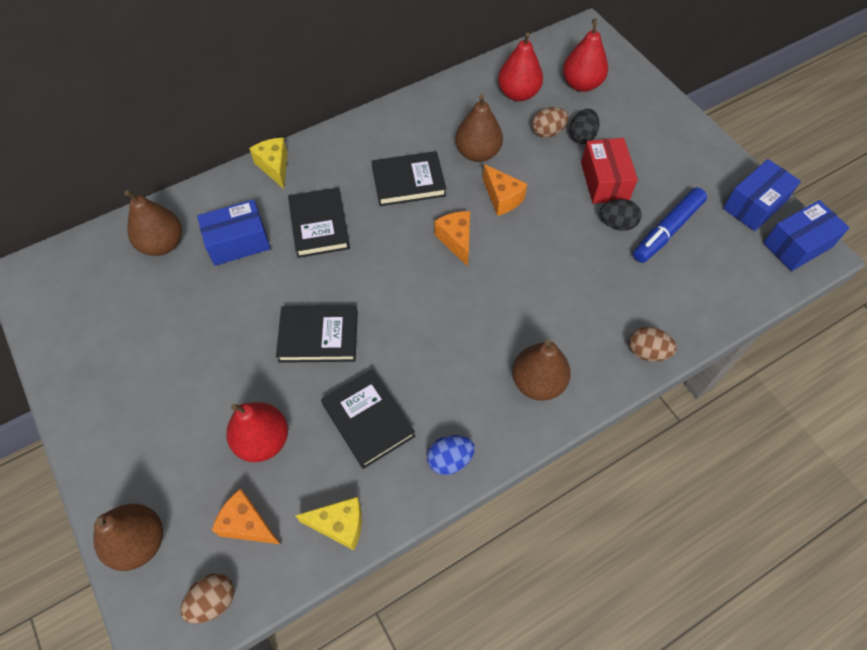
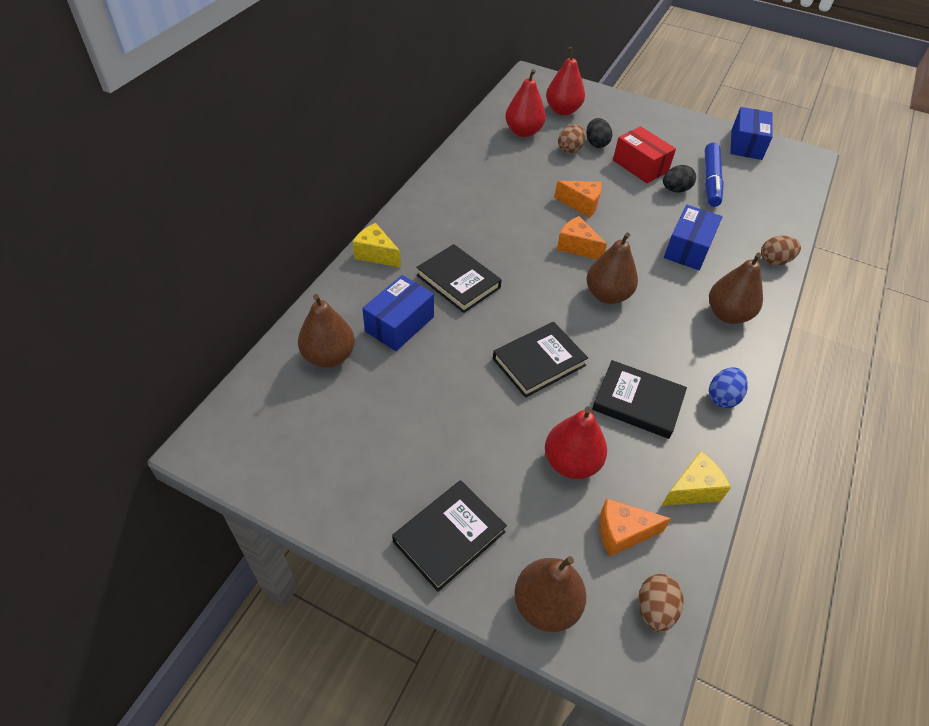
camera: 35 degrees left, 10 degrees down
black book [372,151,446,206] -> black book moved to [392,480,507,592]
brown pear [455,94,503,162] -> brown pear moved to [586,232,638,304]
blue box [763,200,850,271] -> blue box moved to [664,205,722,270]

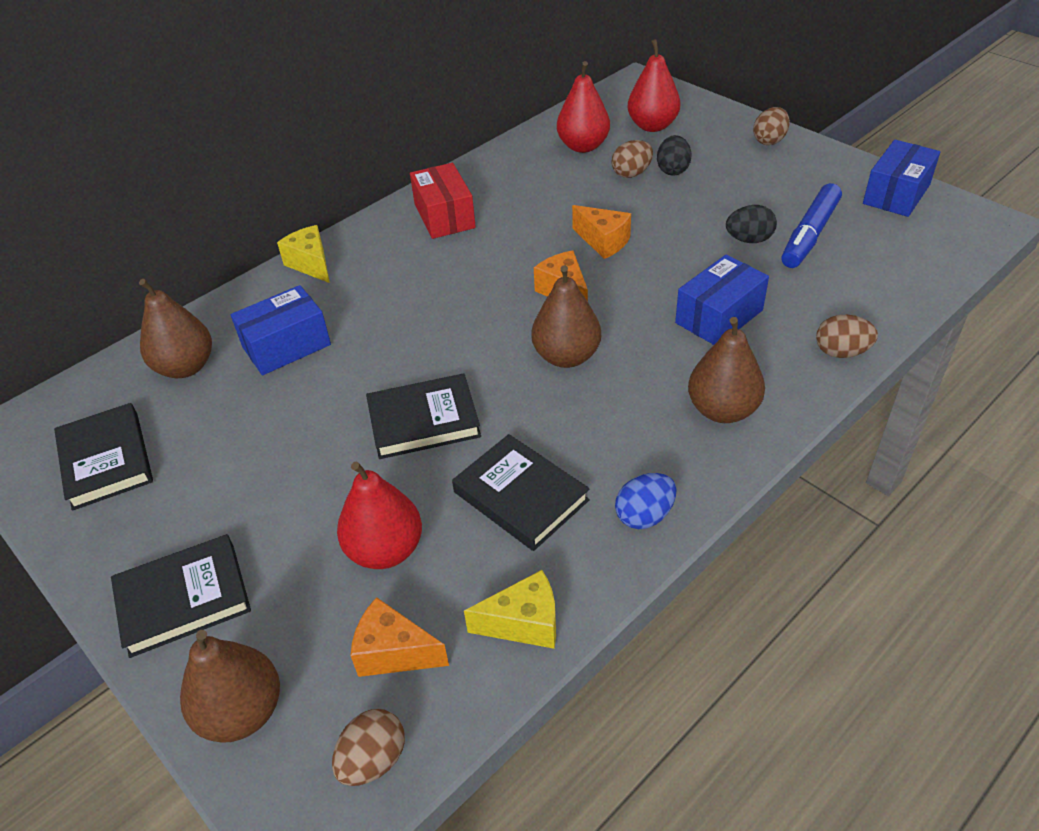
camera: 25 degrees right, 5 degrees down
black book [416,244,502,313] -> black book moved to [54,403,153,511]
red box [613,126,676,183] -> red box moved to [410,163,476,239]
none -> brown egg [753,107,790,145]

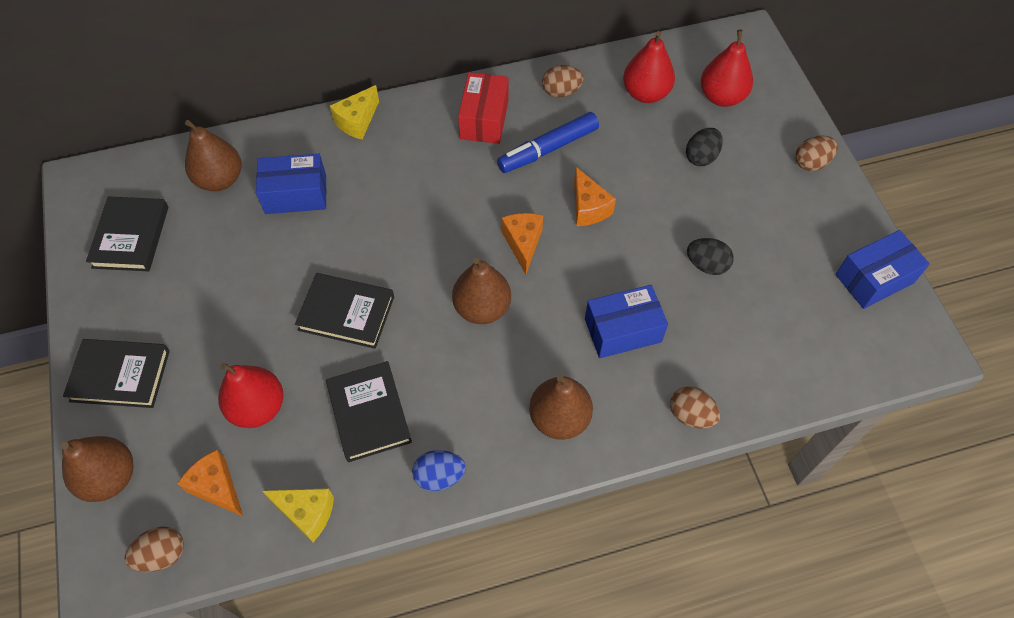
camera: 25 degrees right, 15 degrees up
yellow cheese [277,225,330,283] -> yellow cheese turned 135 degrees counterclockwise [330,85,379,140]
brown egg [611,140,653,178] -> brown egg moved to [542,65,584,98]
blue marker [781,183,842,268] -> blue marker moved to [497,112,599,173]

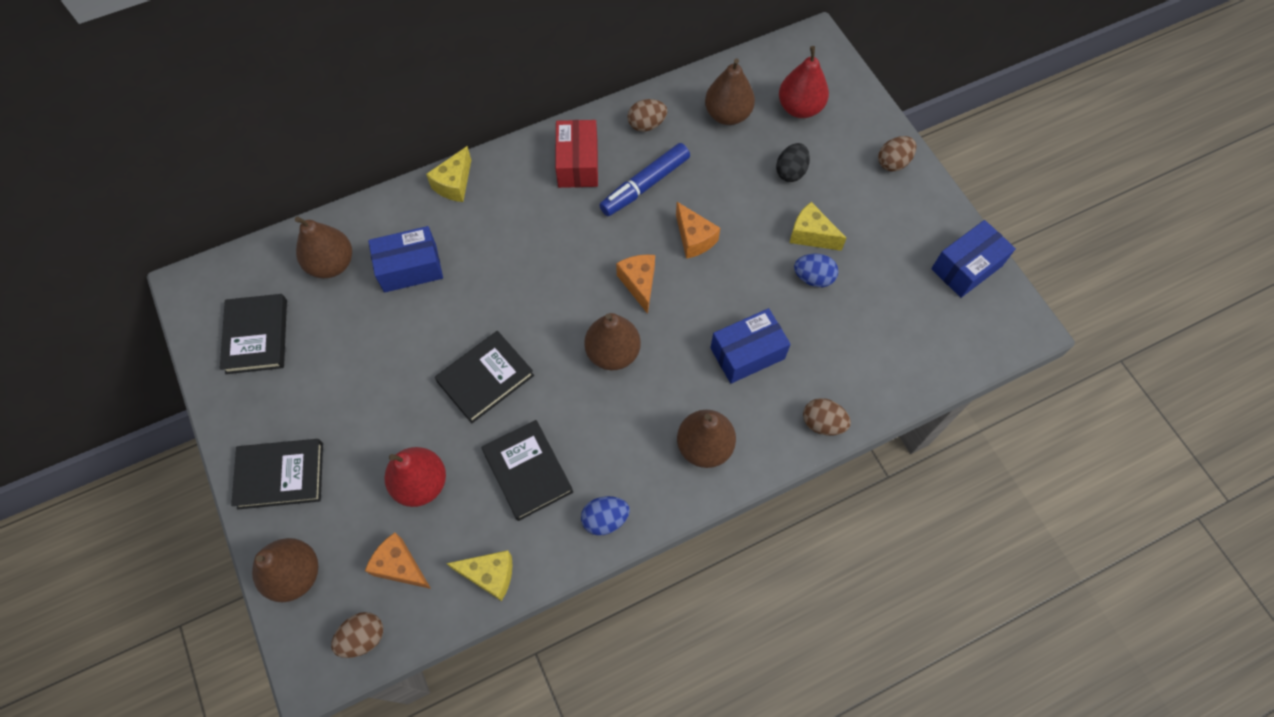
camera: 10 degrees left, 5 degrees up
black book [295,273,394,349] -> black book turned 45 degrees counterclockwise [435,331,534,423]
red pear [623,31,675,103] -> brown pear [705,58,755,125]
black egg [687,238,734,275] -> blue egg [794,253,838,287]
none -> yellow cheese [790,202,847,251]

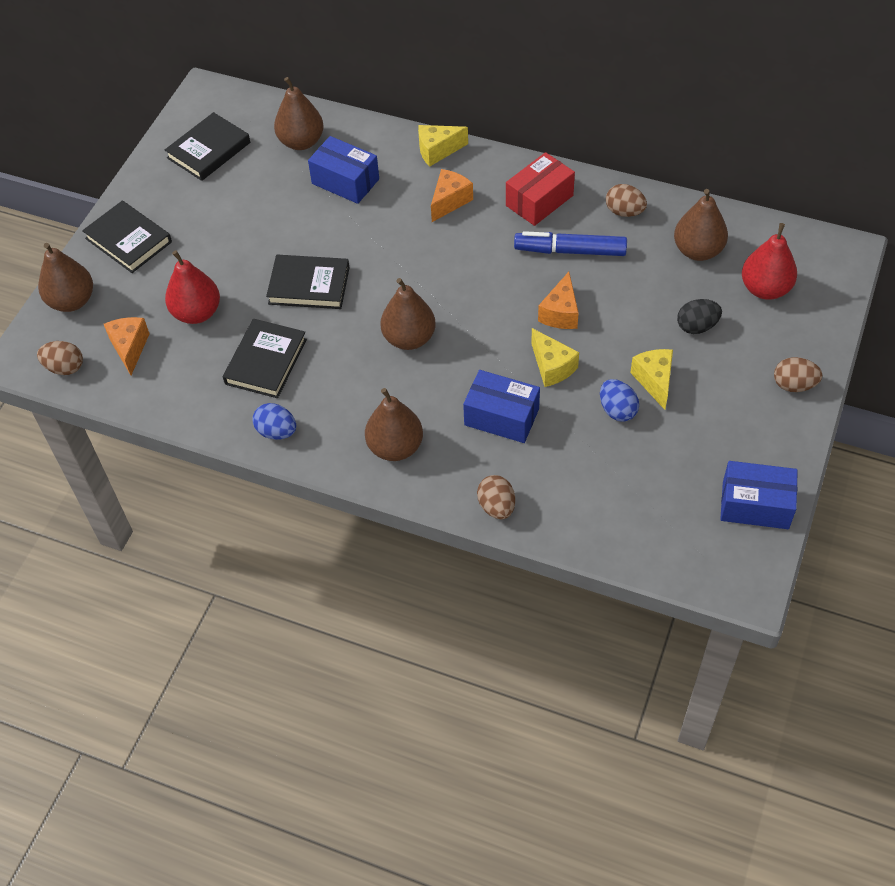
camera: 50 degrees right, 10 degrees down
yellow cheese [446,550,512,601] -> yellow cheese moved to [531,328,579,387]
orange cheese [616,255,655,314] -> orange cheese moved to [431,169,473,222]

